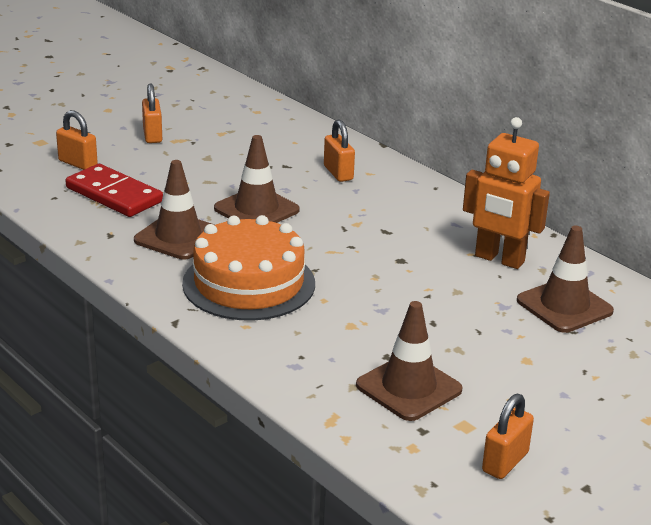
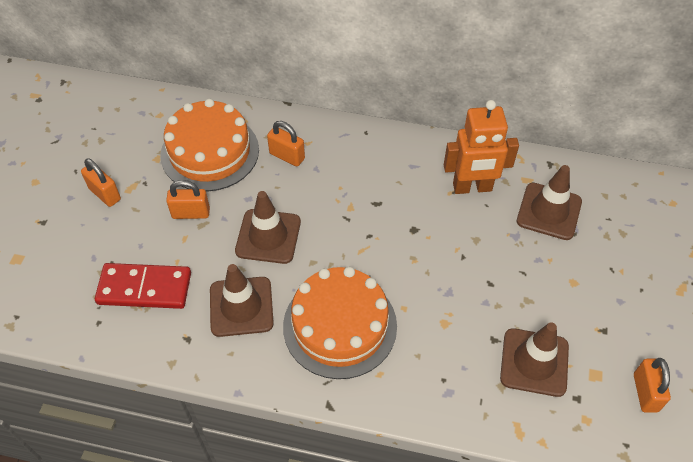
camera: 35 degrees left, 25 degrees up
orange padlock [56,110,98,170] -> orange padlock moved to [166,180,210,219]
none -> orange cake [161,99,259,192]

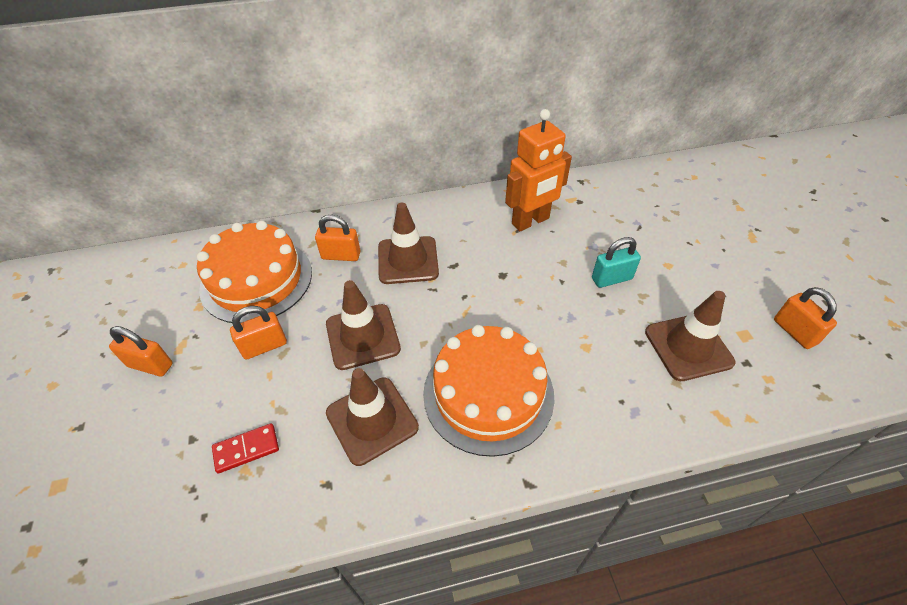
camera: 25 degrees left, 5 degrees down
red domino [95,263,191,309] -> red domino [212,423,279,473], size x0.55
brown traffic cone [517,165,582,240] -> brown traffic cone moved to [378,203,439,284]
none -> turquoise padlock [592,237,641,288]

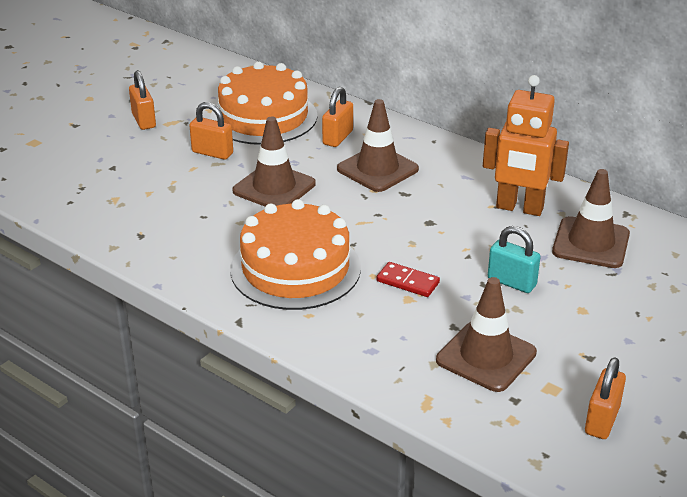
camera: 50 degrees right, 15 degrees down
red domino [212,423,279,473] -> red domino moved to [377,262,440,297]
orange padlock [315,215,360,261] -> orange padlock turned 60 degrees clockwise [322,87,353,147]
brown traffic cone [326,368,419,466] -> brown traffic cone moved to [552,169,630,268]

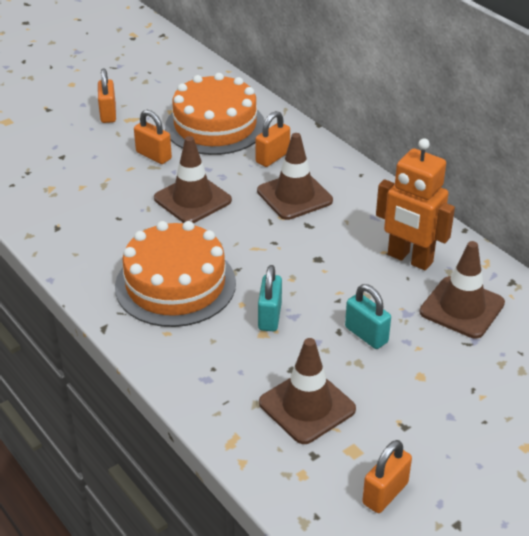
camera: 15 degrees right, 5 degrees up
red domino [377,262,440,297] -> turquoise padlock [258,265,282,331]

